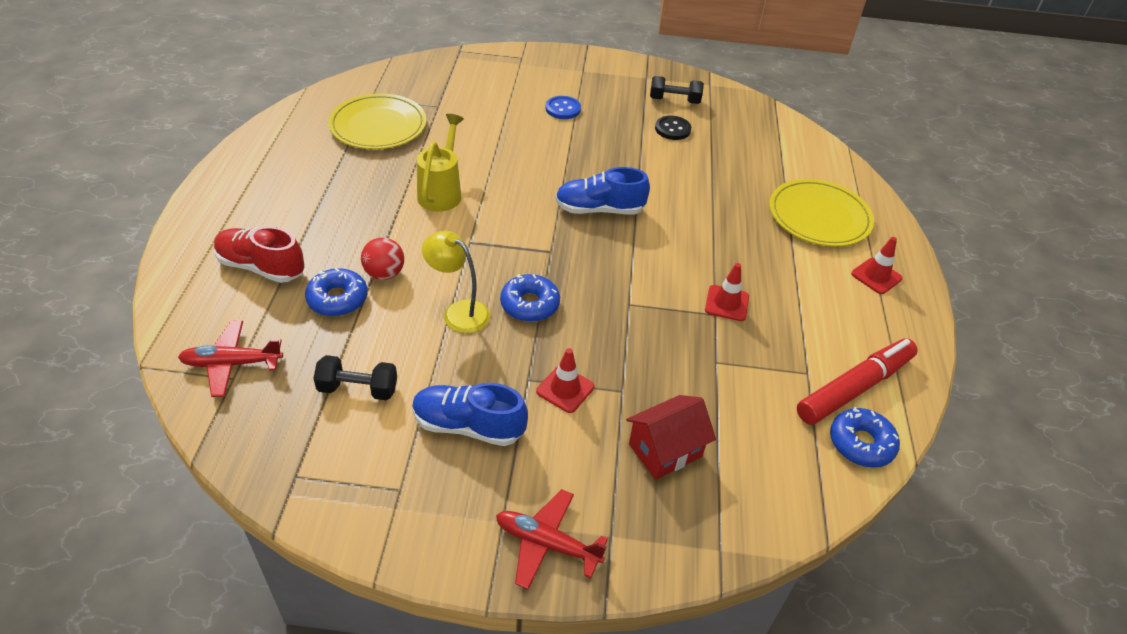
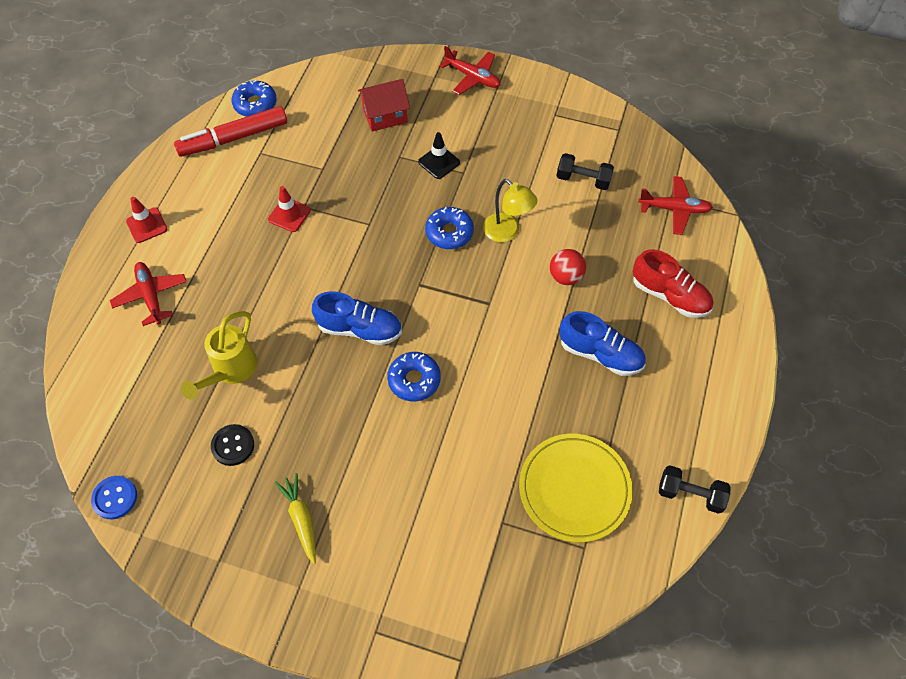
camera: 165 degrees left, 15 degrees up
blue donut [305,268,368,316] -> blue donut moved to [387,352,441,401]
blue shoe [412,383,528,446] -> blue shoe moved to [559,311,646,376]
yellow watering can [417,114,464,212] -> yellow watering can moved to [181,311,257,399]
red traffic cone [536,348,595,413] -> black traffic cone [418,132,460,179]
blue button [545,96,581,119] -> blue button moved to [91,476,137,519]
black dumbbell [650,76,704,104] -> black dumbbell moved to [659,465,730,514]
yellow plate [769,179,874,247] -> red plane [110,262,187,326]
none -> yellow carrot [275,473,316,564]

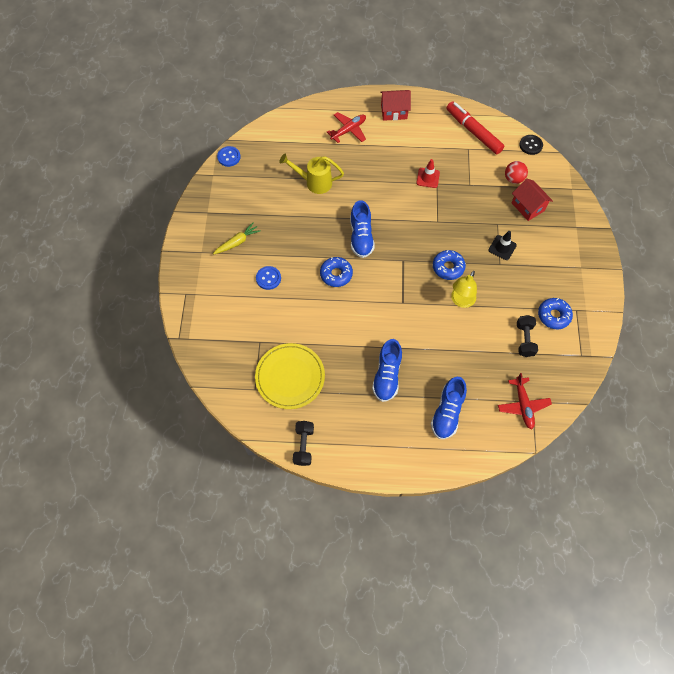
camera: 75 degrees right, 5 degrees up
red traffic cone [126,197,167,243] -> red house [380,90,411,121]
black button [211,424,254,466] -> black button moved to [520,135,543,155]
blue donut [231,80,277,117] -> blue donut moved to [538,298,573,329]
red plane [439,46,500,95] -> none
red ball [550,249,586,285] -> red ball moved to [505,161,528,184]
red shoe [633,250,713,318] -> blue shoe [431,377,467,439]
none -> blue button [256,266,281,290]

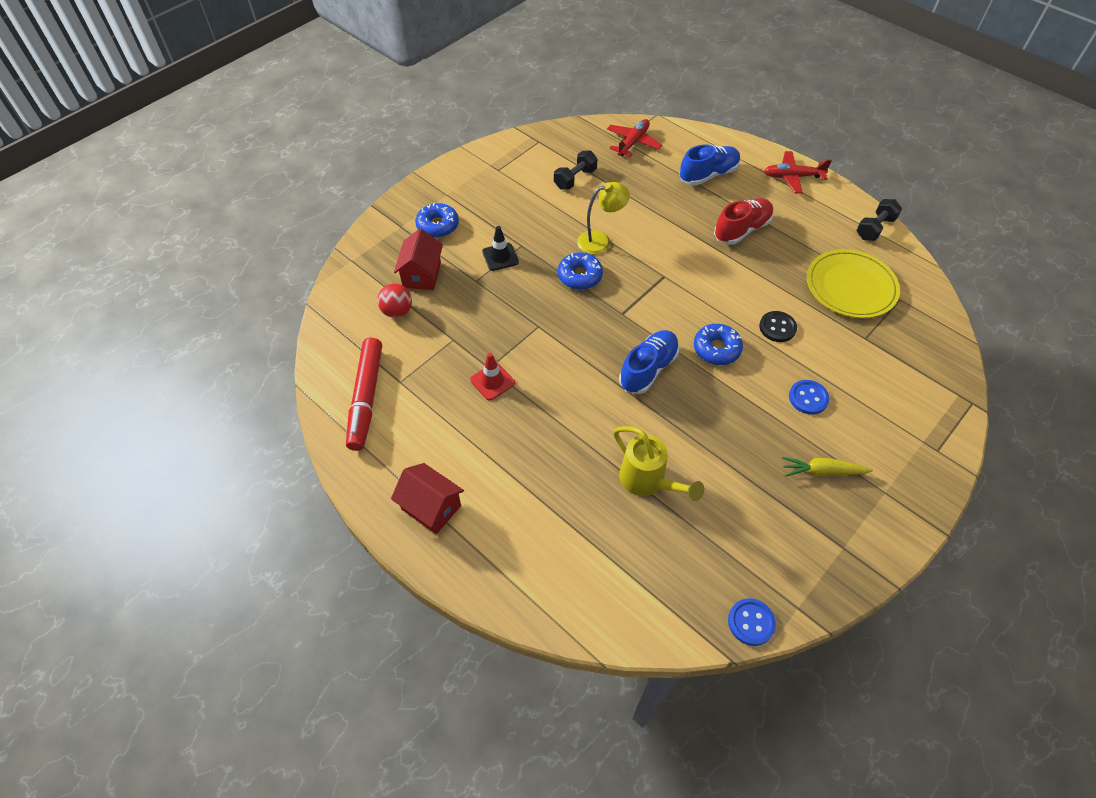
camera: 140 degrees left, 10 degrees down
red plane [327,112,366,143] -> red plane moved to [764,151,832,193]
blue shoe [372,339,402,402] -> red shoe [714,198,774,245]
black button [520,135,543,155] -> black button moved to [759,311,797,342]
blue donut [538,298,573,329] -> blue donut moved to [415,202,459,238]

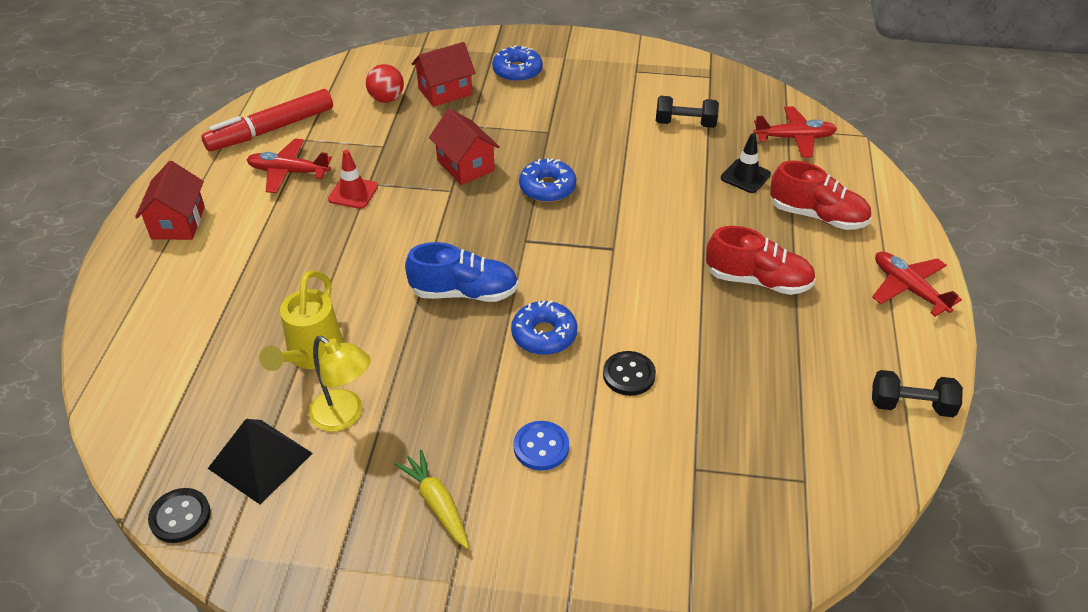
camera: 55 degrees right, 10 degrees down
black traffic cone [482,226,519,271] -> black traffic cone moved to [721,133,771,193]
yellow lamp [577,182,630,254] -> yellow lamp moved to [309,336,371,432]
blue shoe [680,145,741,186] -> red shoe [770,160,872,230]
blue button [728,598,776,646] -> black button [148,488,211,543]
yellow plate [807,249,900,318] -> none
none -> black pyramid [208,419,313,504]
none -> red plane [247,138,332,193]
none -> red house [429,109,500,185]

